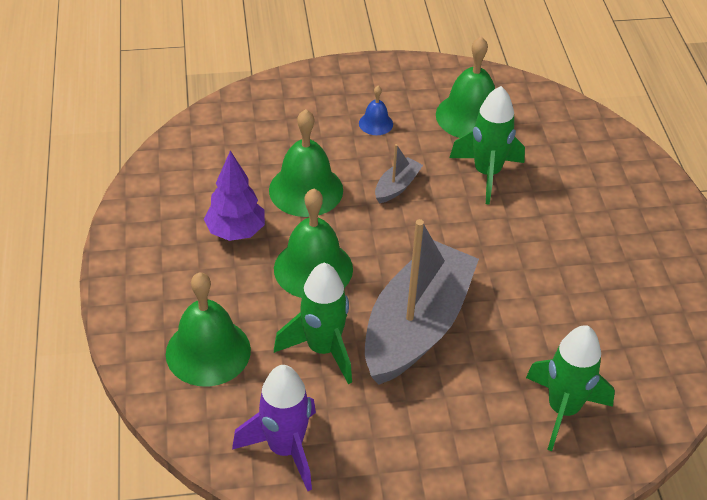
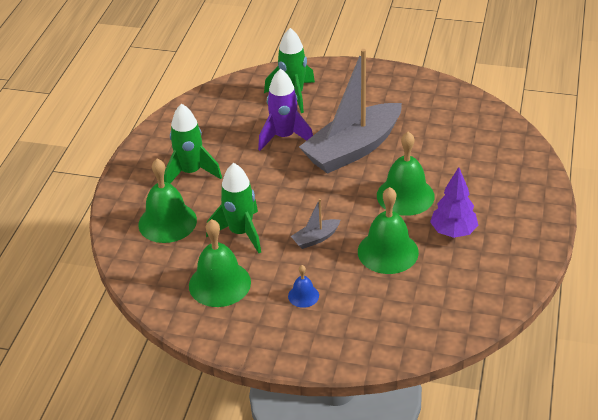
camera: 155 degrees left, 5 degrees down
green bell [166,272,251,386] -> green bell moved to [138,159,197,243]
purple rocket [232,365,316,491] -> purple rocket moved to [258,68,313,151]
green rocket [274,263,352,384] -> green rocket moved to [164,104,222,184]

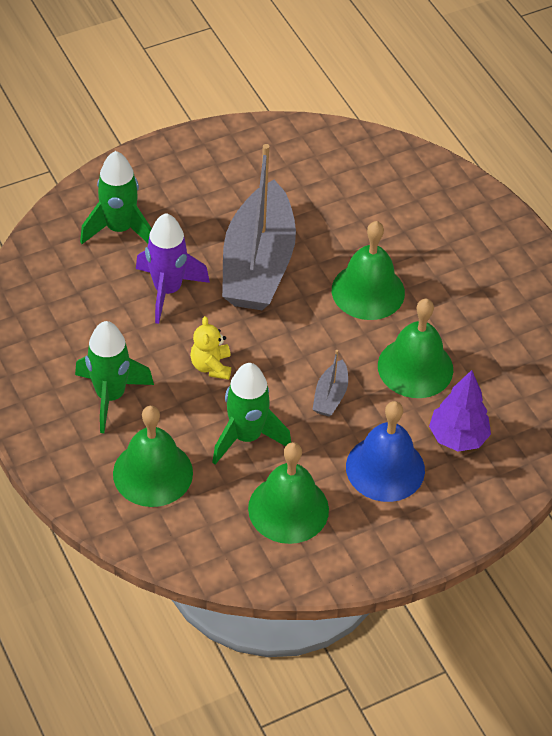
camera: 45 degrees left, 10 degrees up
blue bell [288,265,319,308] -> blue bell [346,401,425,502], size x2.03
purple tree [430,167,478,238] -> purple tree moved to [429,370,491,452]
none -> yellow teddy bear [190,316,231,380]

